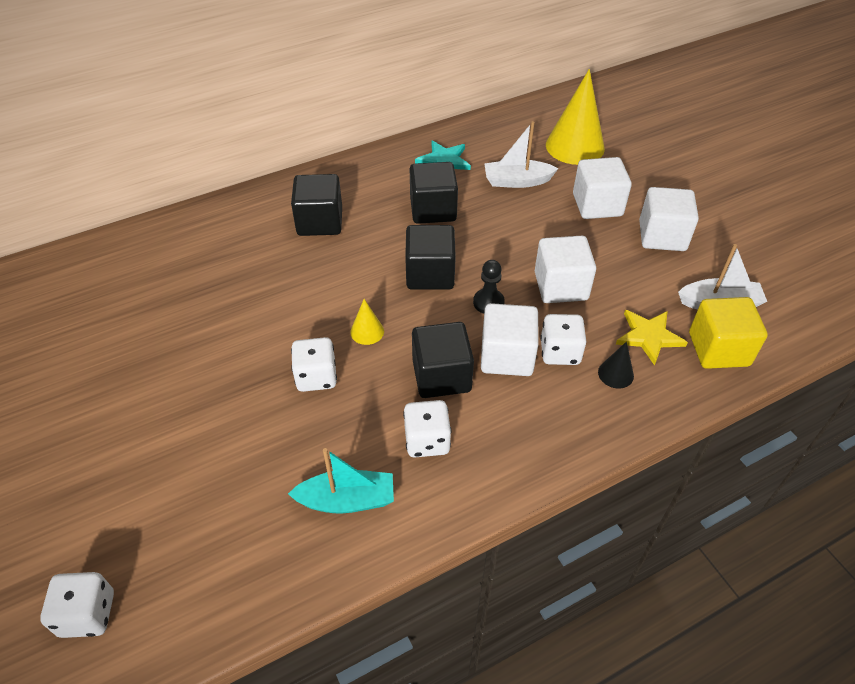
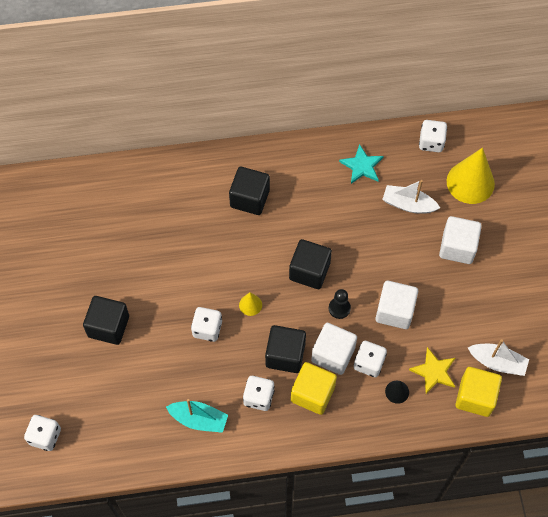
camera: 20 degrees right, 15 degrees up
black cube [410,162,458,224] -> black cube moved to [83,296,129,345]
white cube [639,187,699,251] -> none
none -> yellow cube [291,362,337,415]
none -> white dice [419,120,447,152]

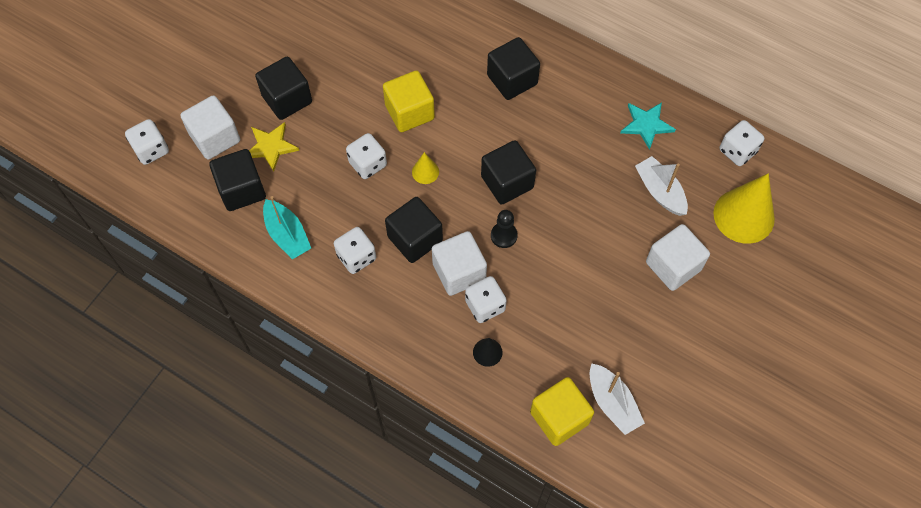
camera: 40 degrees right, 0 degrees up
yellow cube [291,362,337,415] -> yellow cube moved to [383,70,435,132]
white cube [375,281,418,329] -> white cube moved to [180,95,240,160]
yellow star [409,347,455,394] -> yellow star moved to [249,122,299,172]
none -> black cube [209,149,266,211]

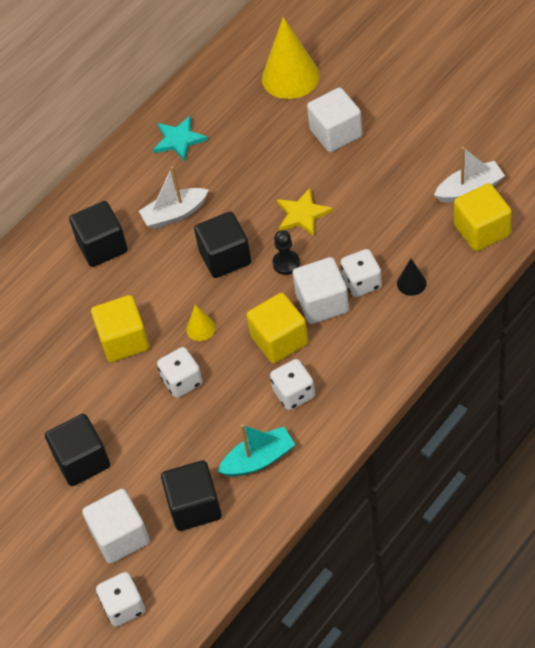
camera: 75 degrees left, 10 degrees down
yellow star [249,122,299,172] -> yellow star moved to [277,188,333,236]
black cube [385,197,443,263] -> yellow cube [247,293,308,363]
white boat [635,156,688,216] -> white boat moved to [139,166,208,229]
white dice [719,120,764,166] -> none

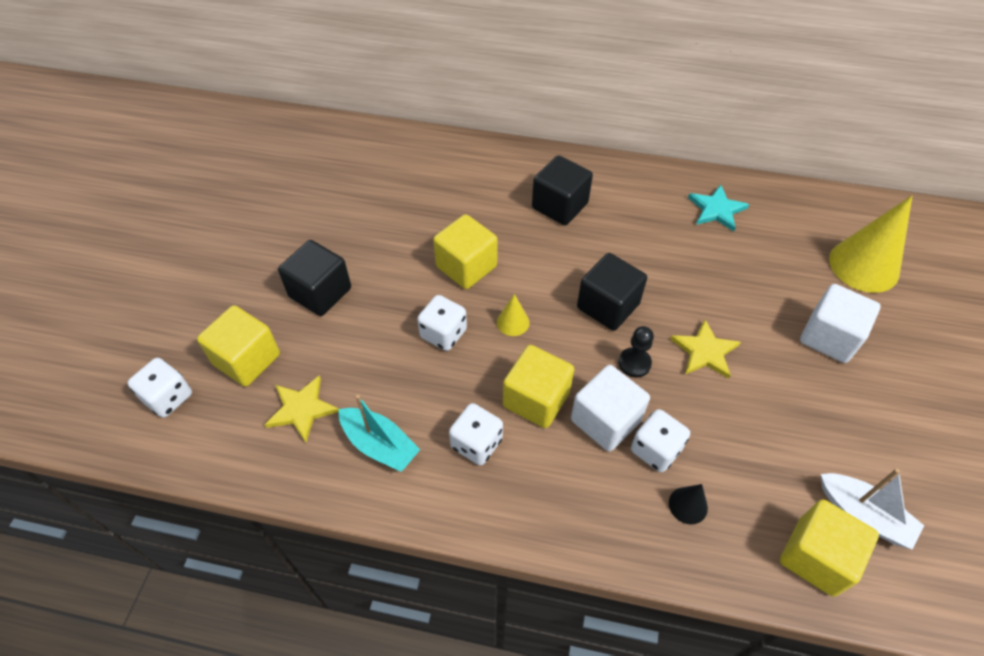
camera: 55 degrees right, 0 degrees up
white cube [82,489,150,564] -> yellow cube [197,305,280,387]
white boat [139,166,208,229] -> none
black cube [161,460,222,531] -> yellow star [264,375,339,443]

